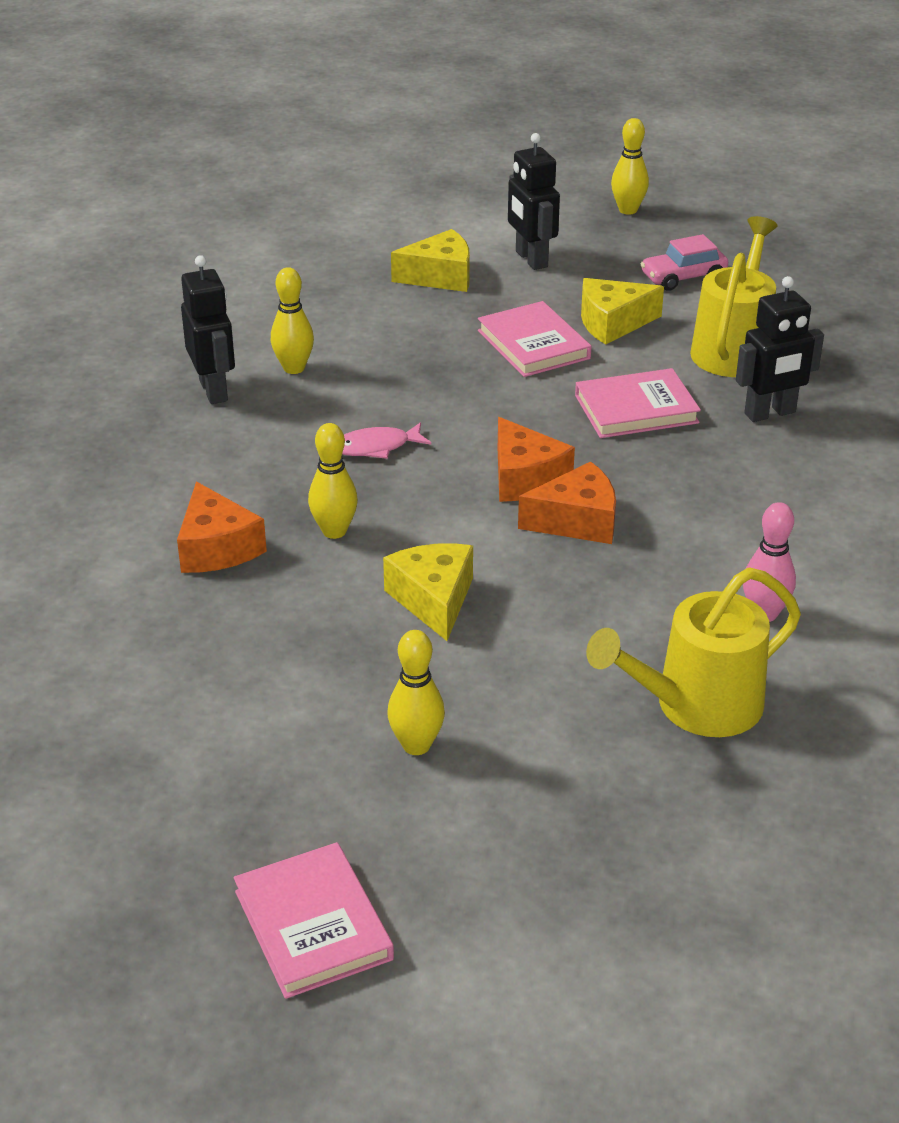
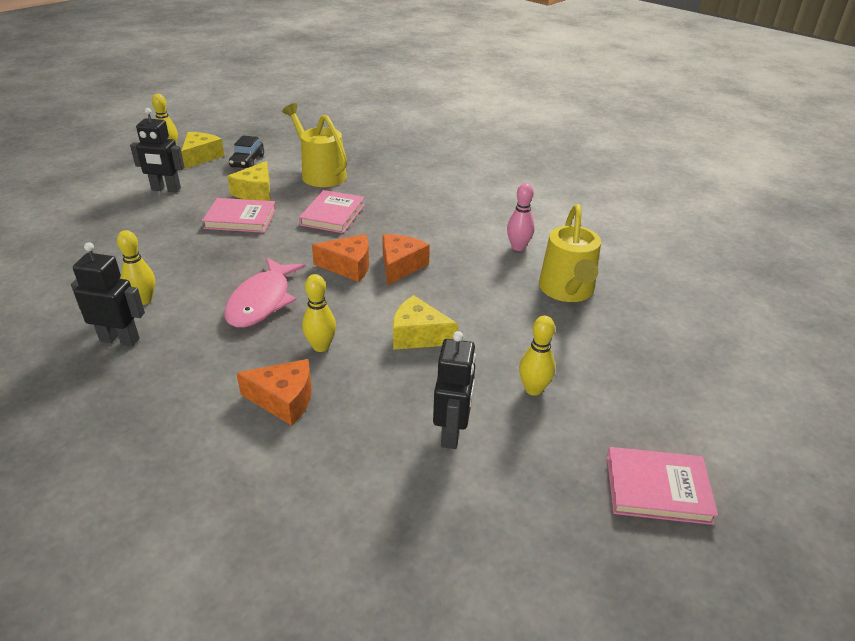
camera: 60 degrees left, 0 degrees up
pink fish [342,422,431,459] -> pink fish [224,257,306,328], size x1.80
yellow cheese [391,229,470,292] -> yellow cheese moved to [181,132,225,169]
pink car [641,234,728,291] -> black car [229,135,264,168]
black robot [736,276,824,422] -> black robot moved to [433,331,476,449]

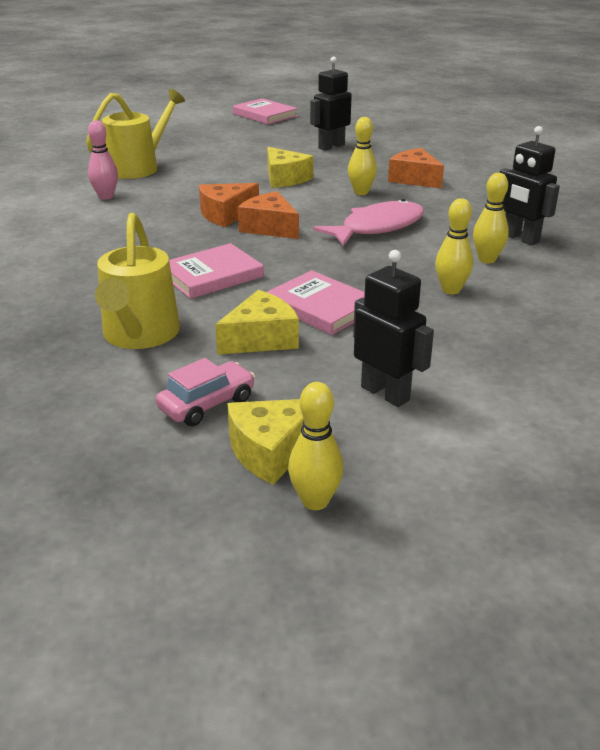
camera: 140 degrees left, 5 degrees down
black car [229,135,264,168] -> pink car [156,358,255,427]
yellow bowling pin [519,316,555,396] -> yellow bowling pin moved to [435,198,473,294]

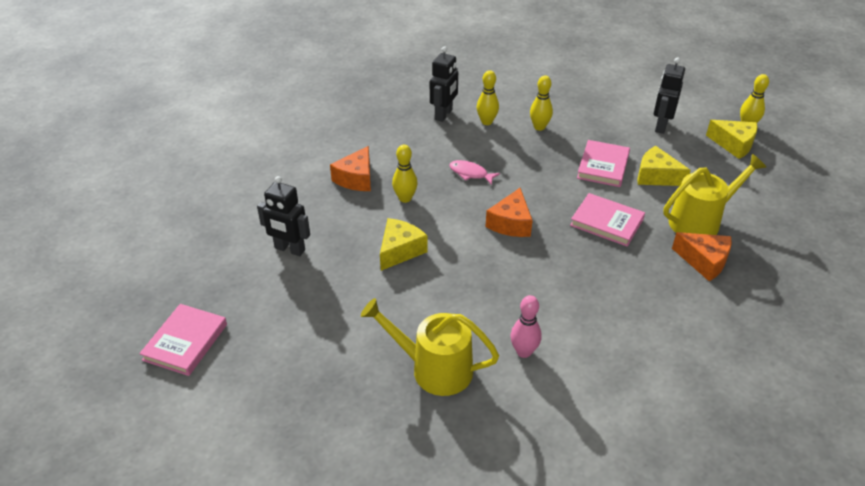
camera: 115 degrees left, 10 degrees up
pink car [156,358,255,427] -> none
orange cheese [199,183,259,227] -> orange cheese moved to [672,232,732,281]
pink fish [313,199,424,246] -> pink fish [449,160,500,185], size x0.56

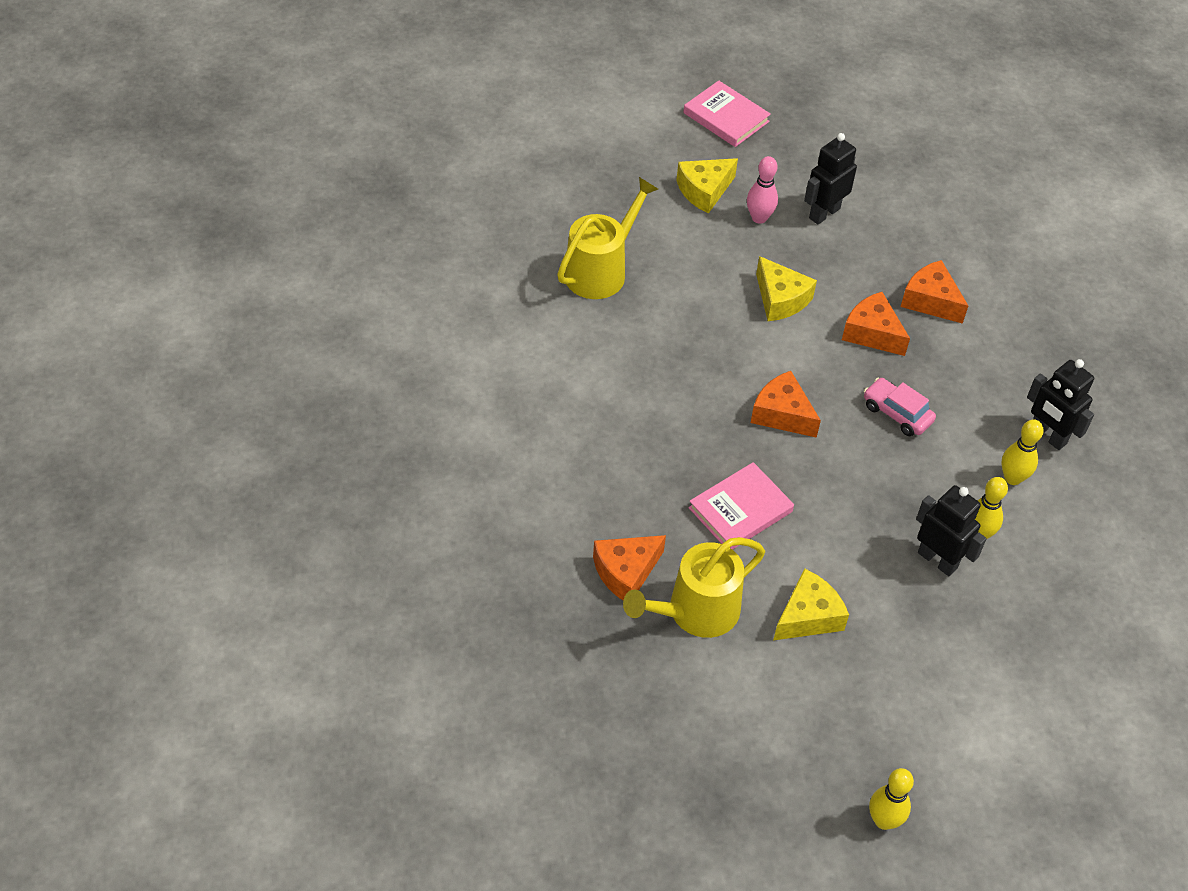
camera: 110 degrees right, 10 degrees up
yellow bowling pin [392,145,418,203] -> orange cheese [842,292,910,356]
pink fish [449,160,500,185] -> pink car [864,377,936,436]
pink bowling pin [511,295,542,358] -> pink bowling pin moved to [747,156,778,224]
pink book [577,140,630,187] -> none
black robot [654,57,685,134] -> black robot moved to [916,485,986,576]
yellow watering can [663,154,766,235] -> yellow watering can turned 60 degrees clockwise [623,537,765,638]
yellow cheese [706,120,758,159] -> yellow cheese moved to [676,158,738,214]

